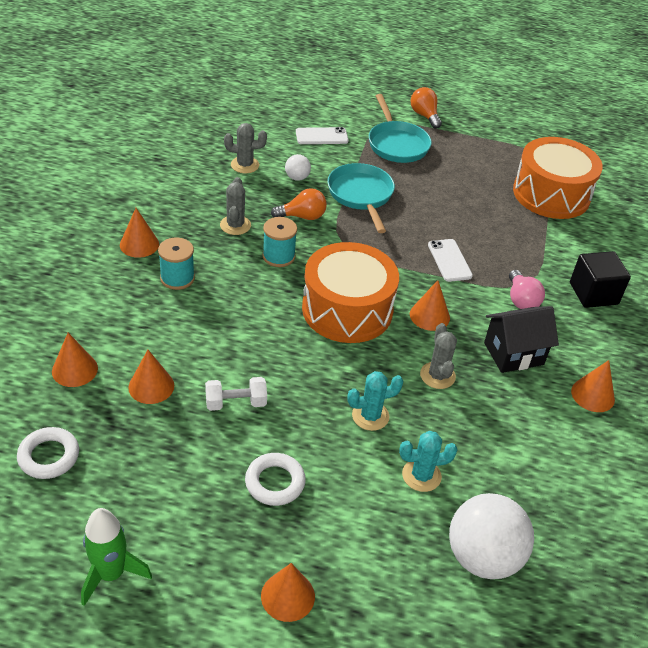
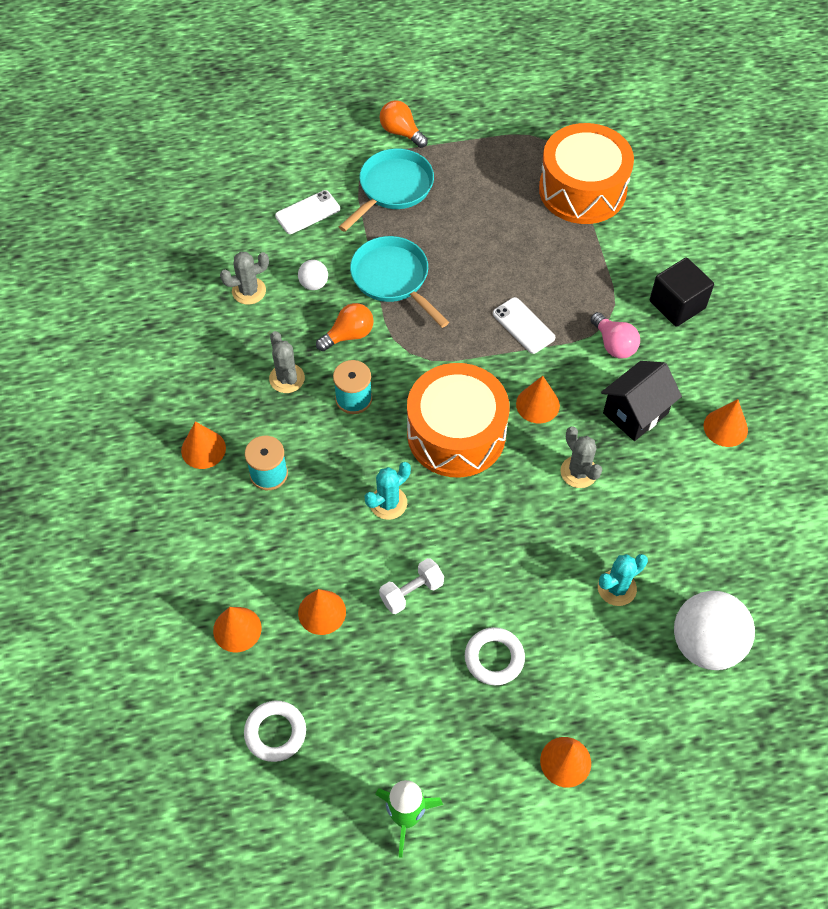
camera: 20 degrees left, 15 degrees up
turquoise cactus [347,371,403,431] -> turquoise cactus moved to [365,462,411,520]
turquoise pan [369,94,432,163] -> turquoise pan turned 105 degrees counterclockwise [339,148,434,232]

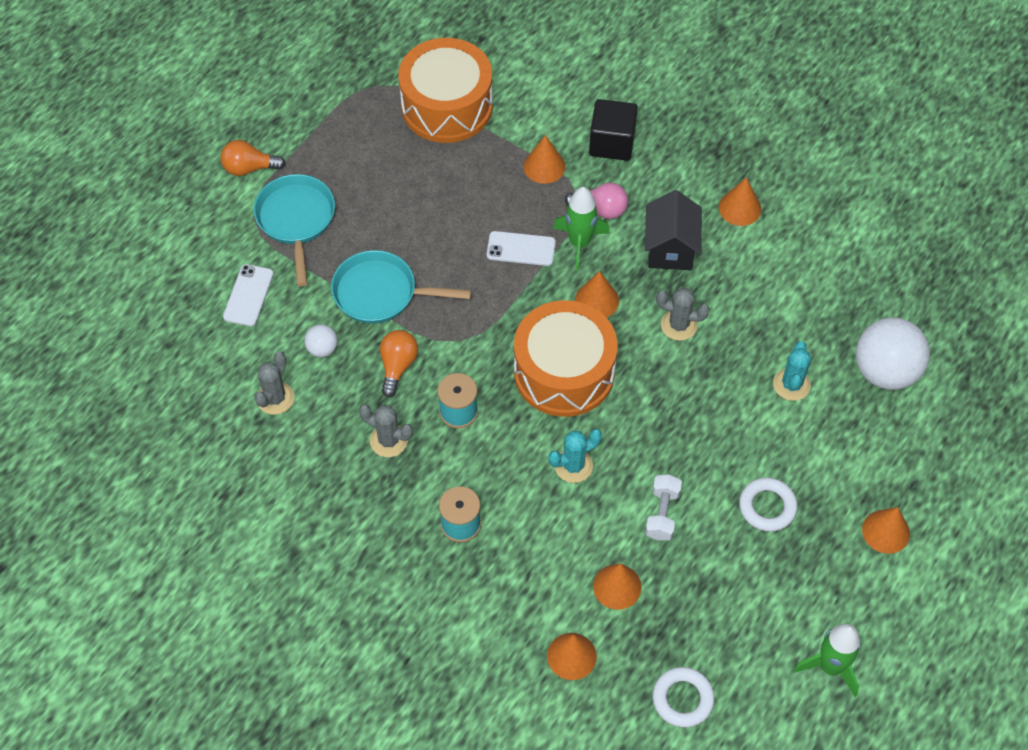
camera: 45 degrees left, 0 degrees up
orange cone [181,421,226,469] -> orange cone moved to [524,135,565,184]
turquoise cactus [365,462,411,520] -> turquoise cactus turned 60 degrees clockwise [549,429,602,483]
none -> green rocket [553,187,610,270]

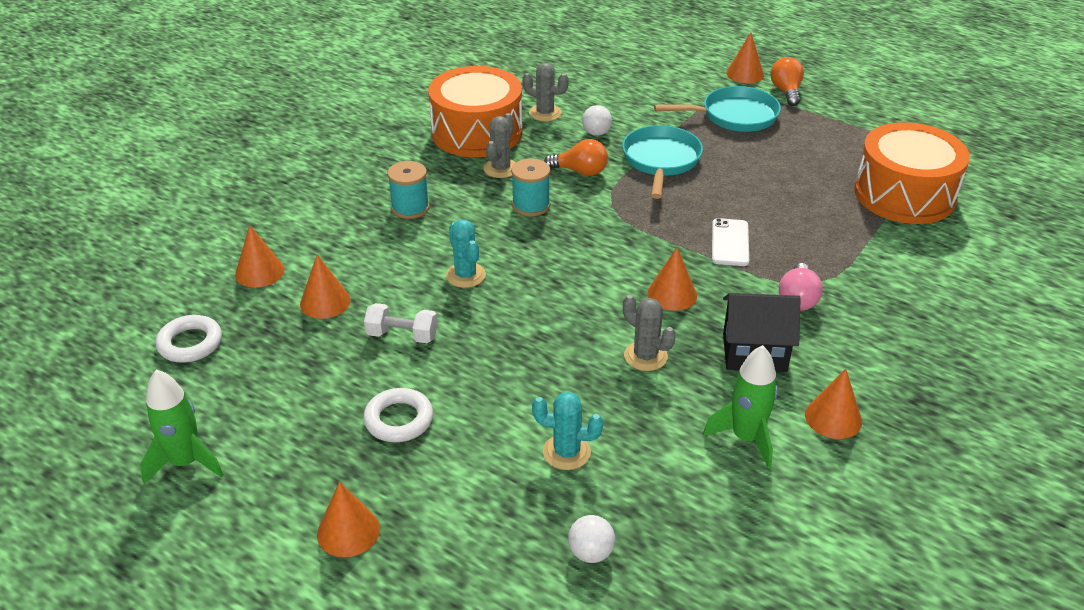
camera: 90 degrees right, 20 degrees down
white phone [223,264,274,326] -> none
orange drum [514,300,617,417] -> orange drum moved to [428,66,523,157]
orange cone [524,135,565,184] -> orange cone moved to [726,32,764,83]
green rocket [553,187,610,270] -> green rocket moved to [703,345,778,469]
black cube [589,99,638,161] -> none
grey cactus [656,288,710,341] -> grey cactus turned 60 degrees counterclockwise [623,295,676,371]
white ball [856,317,930,390] -> white ball [568,515,615,563], size x0.46

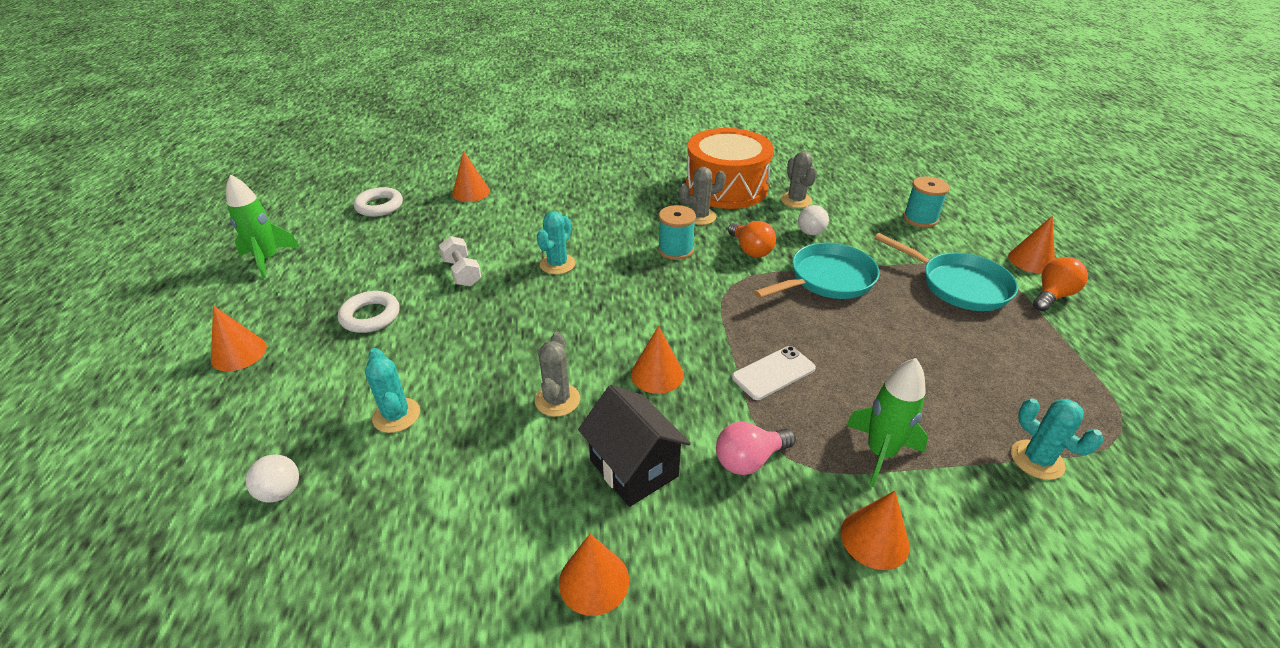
camera: 50 degrees right, 0 degrees up
orange cone [300,254,350,319] -> orange cone moved to [841,491,910,570]
turquoise spool [387,161,430,219] -> turquoise spool moved to [903,176,949,228]
green rocket [703,345,778,469] -> green rocket moved to [846,358,928,487]
orange drum [854,122,970,224] -> turquoise cactus [1011,398,1103,480]

